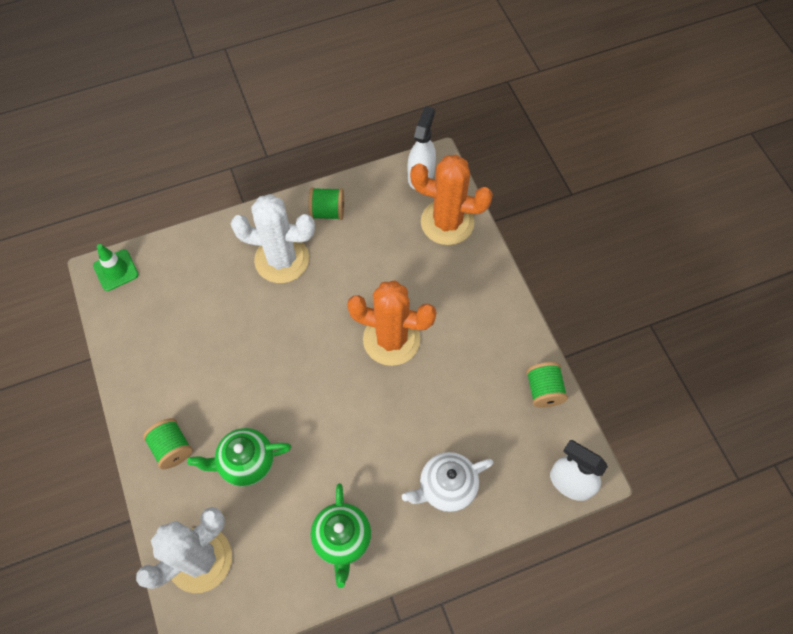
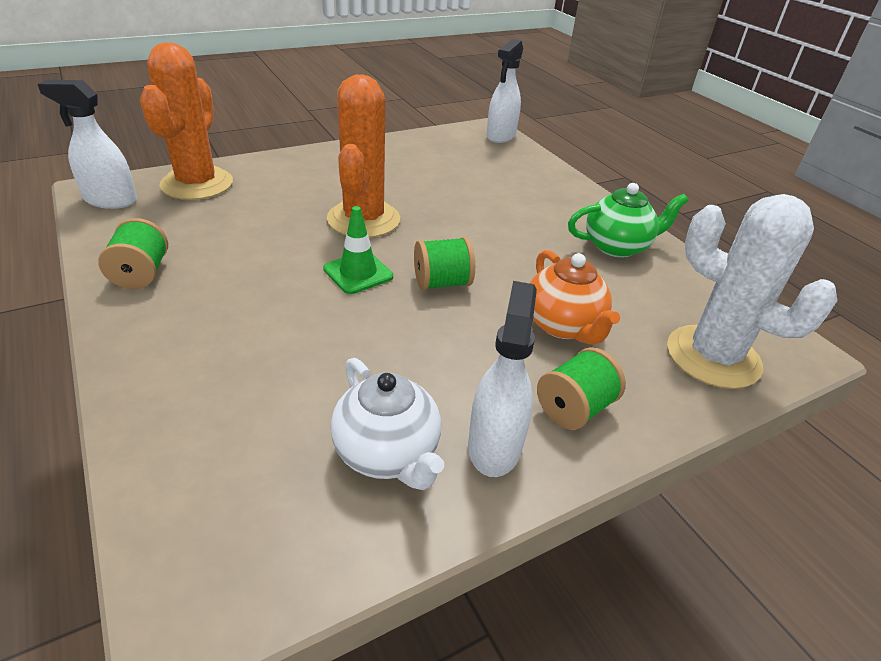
camera: 100 degrees left, 25 degrees down
green traffic cone [93,244,139,291] -> green traffic cone moved to [323,206,393,294]
green teapot [187,428,291,487] -> orange teapot [530,250,620,345]
white cactus [231,194,315,283] -> none
white teapot [402,452,494,512] -> white teapot moved to [331,358,444,490]
green spool [526,362,568,408] -> green spool moved to [414,237,475,290]
none -> white spray bottle [468,281,537,477]

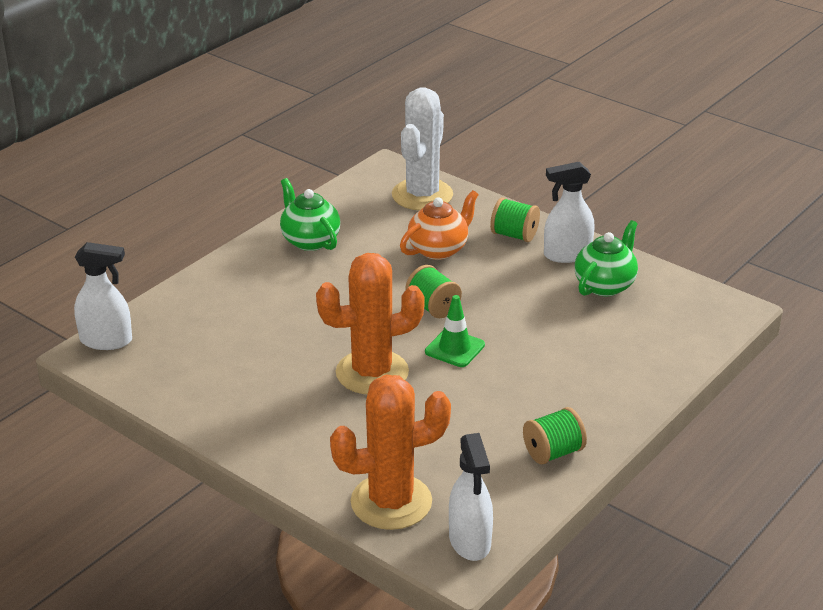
camera: 110 degrees left, 5 degrees down
white teapot [331,358,444,490] -> green teapot [574,220,638,296]

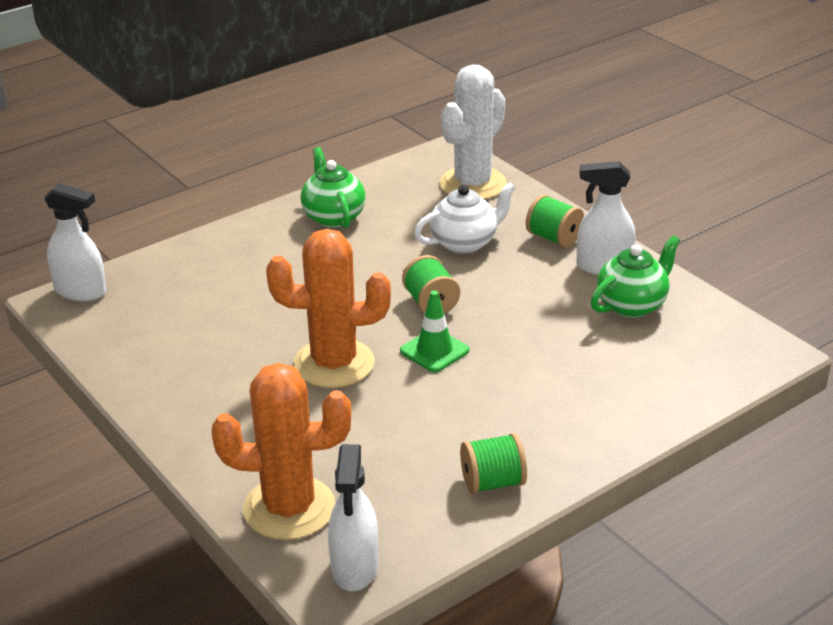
camera: 15 degrees right, 0 degrees up
orange teapot [400,190,479,260] -> white teapot [414,182,516,254]

